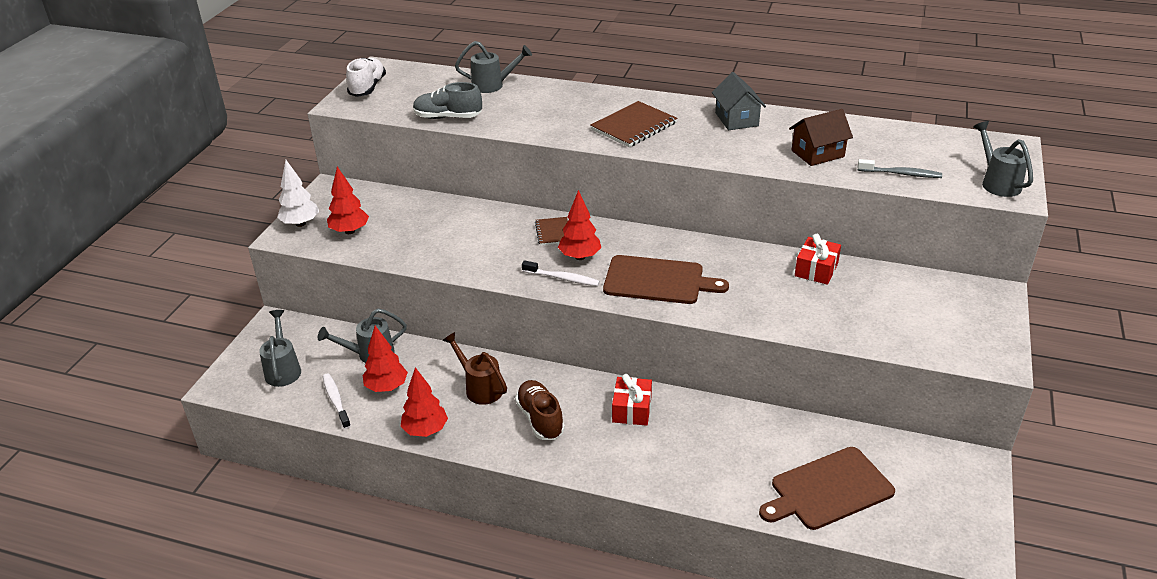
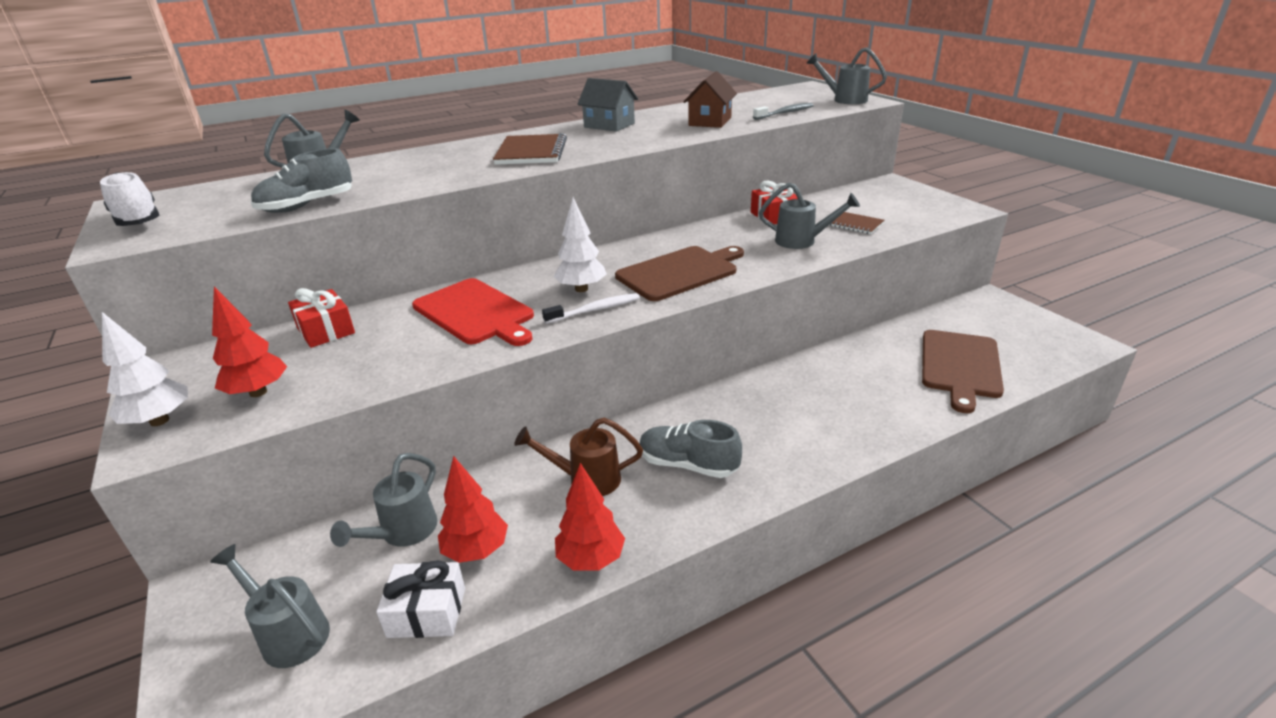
camera: 45 degrees left, 5 degrees down
white toothbrush [323,373,351,429] -> white gift [376,560,465,638]
brown shoe [515,380,565,440] -> grey shoe [640,420,742,478]
brown notebook [535,217,568,245] -> brown notebook moved to [829,212,884,234]
red tree [558,190,601,260] -> white tree [553,197,607,292]
red gift [612,374,652,426] -> red gift moved to [288,288,355,348]
none -> red cutting board [412,278,534,346]
none -> grey watering can [759,183,860,249]

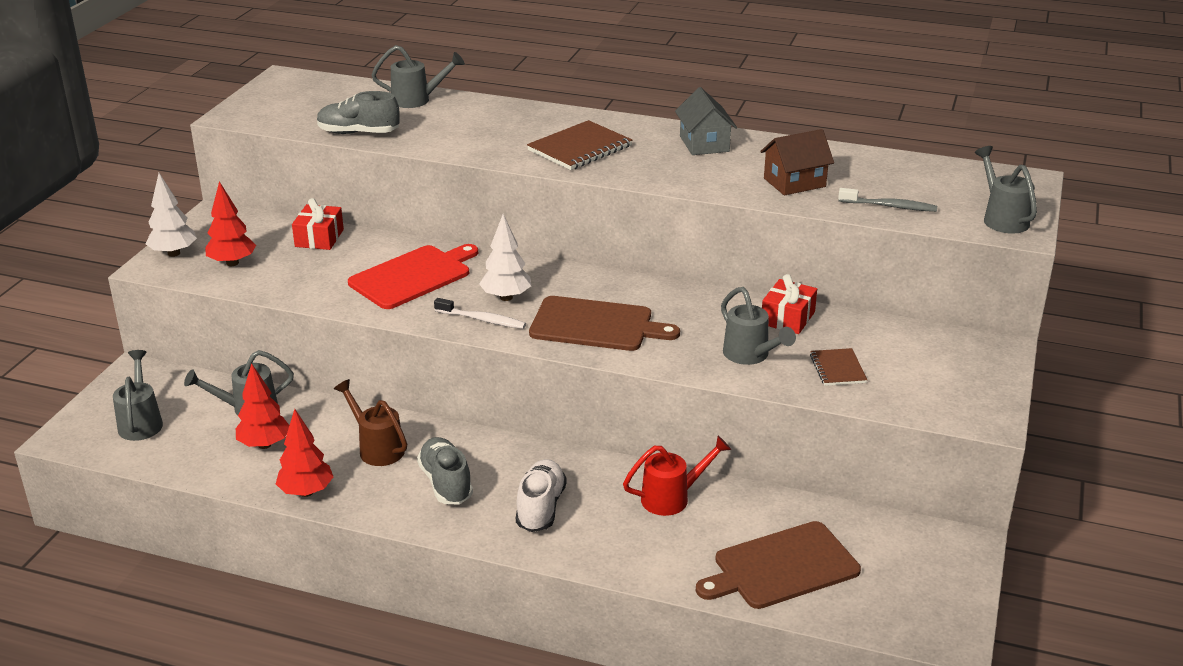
camera: 45 degrees right, 0 degrees up
white shoe [100,172,159,226] -> white shoe moved to [516,459,567,532]
white gift [376,560,465,638] -> none
red cutting board [412,278,534,346] -> red cutting board turned 135 degrees counterclockwise [348,244,478,309]
none -> red watering can [623,436,731,516]

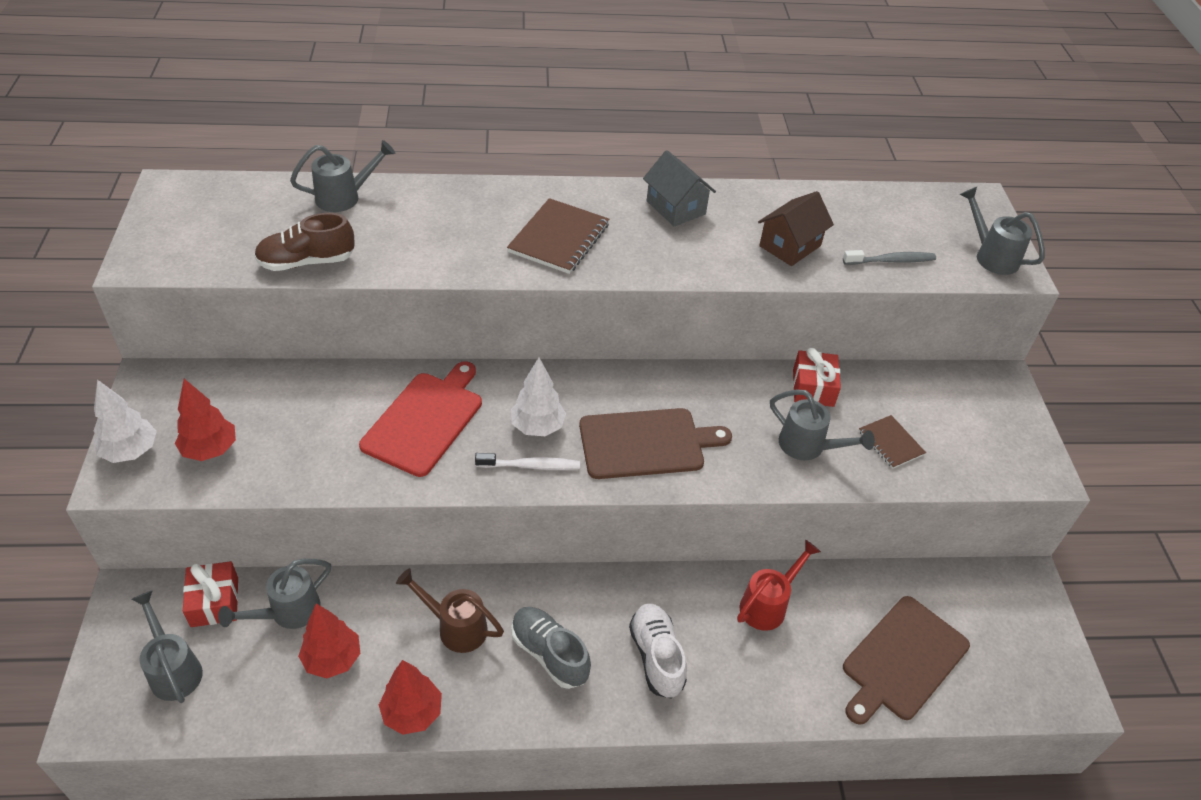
camera: 25 degrees left, 15 degrees up
red gift [292,198,344,250] -> red gift moved to [183,561,238,627]
grey shoe [317,91,400,134] -> brown shoe [254,213,355,271]

